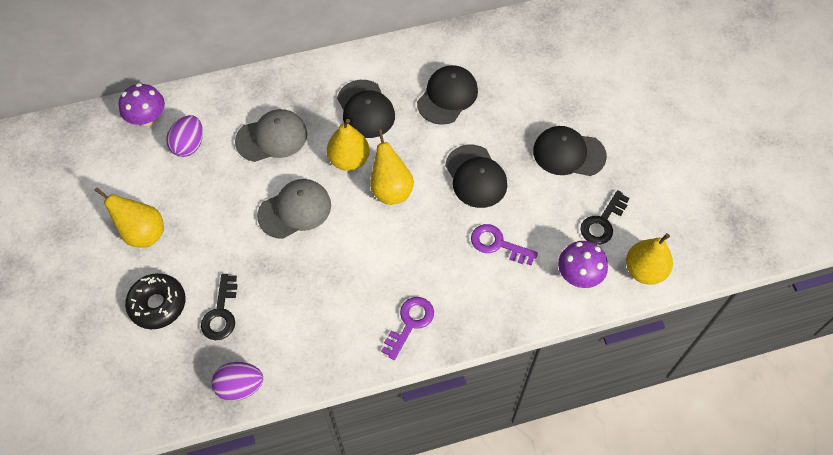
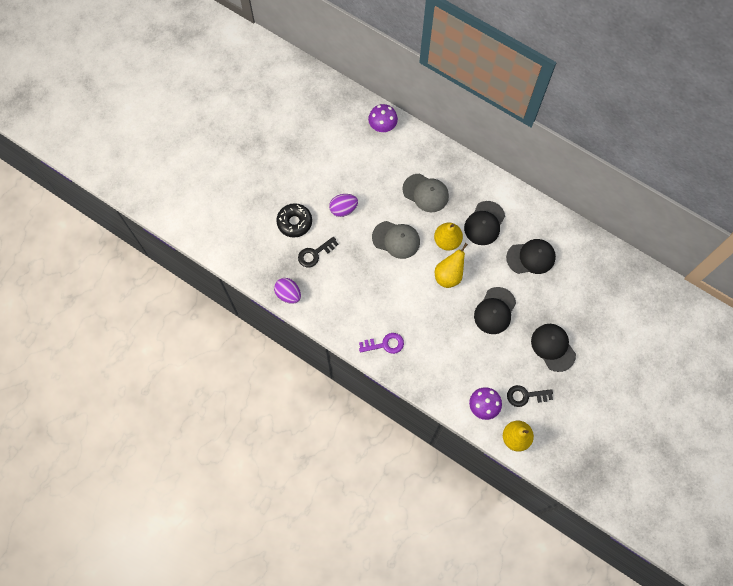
camera: 50 degrees right, 10 degrees up
yellow pear [94,187,164,248] -> none
purple egg [166,115,203,157] -> purple egg moved to [329,194,358,217]
purple key [471,224,538,265] -> none

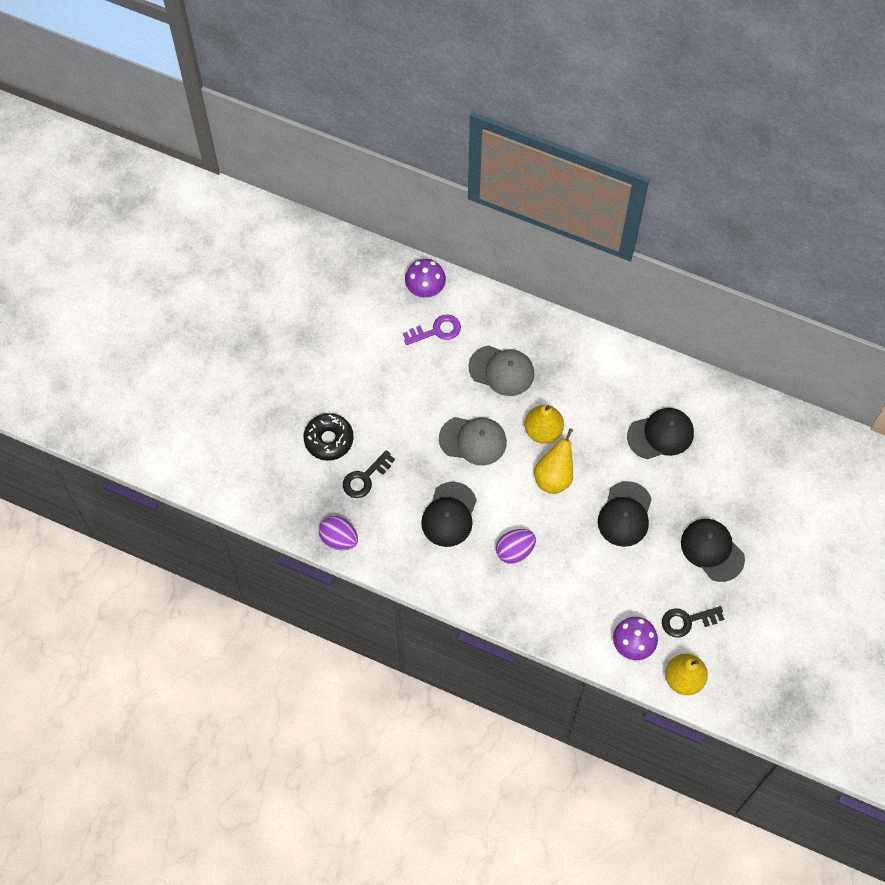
camera: 10 degrees left, 5 degrees down
purple egg [329,194,358,217] -> purple egg moved to [496,529,536,564]
purple key [359,333,404,354] -> purple key moved to [403,315,461,345]
black cap [464,201,505,245] -> black cap moved to [421,482,477,547]

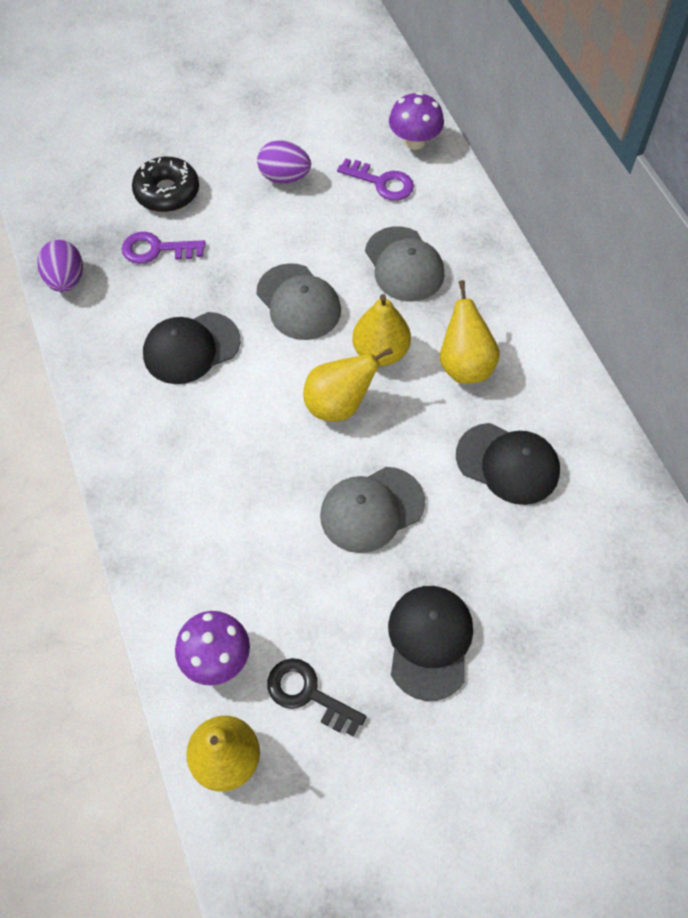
camera: 45 degrees right, 5 degrees down
black key [343,450,395,498] -> purple key [122,232,206,264]
purple egg [496,529,536,564] -> purple egg moved to [257,140,311,183]
black cap [598,481,652,547] -> grey cap [320,467,425,553]
none -> yellow pear [440,280,500,384]

